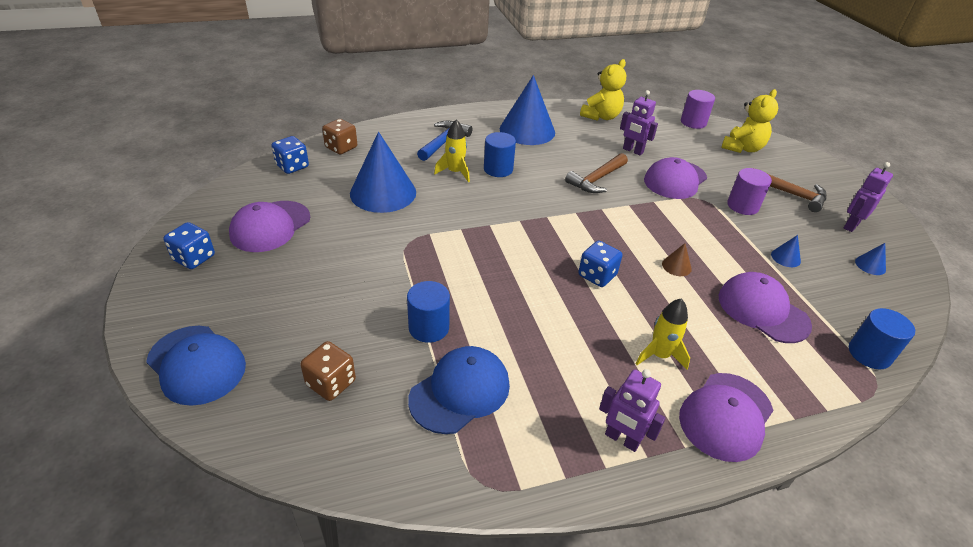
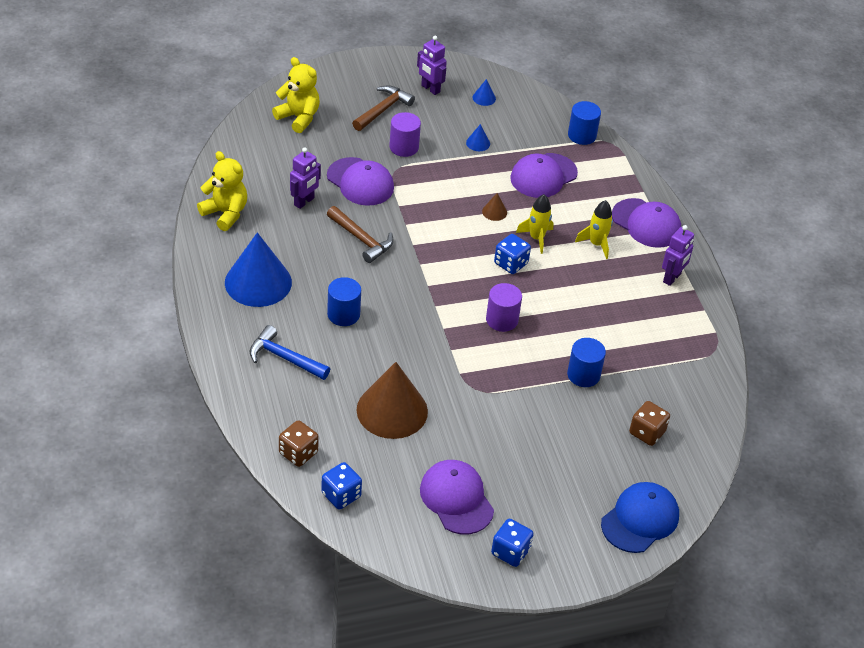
camera: 90 degrees left, 5 degrees up
purple cap [229,201,310,252] -> purple cap turned 150 degrees counterclockwise [420,460,494,534]
blue cone [350,132,416,213] -> brown cone [357,362,428,439]
blue cap [408,346,510,434] -> none
yellow rocket [434,119,470,182] -> yellow rocket moved to [516,194,554,254]
purple cylinder [681,90,715,129] -> purple cylinder moved to [486,283,522,332]

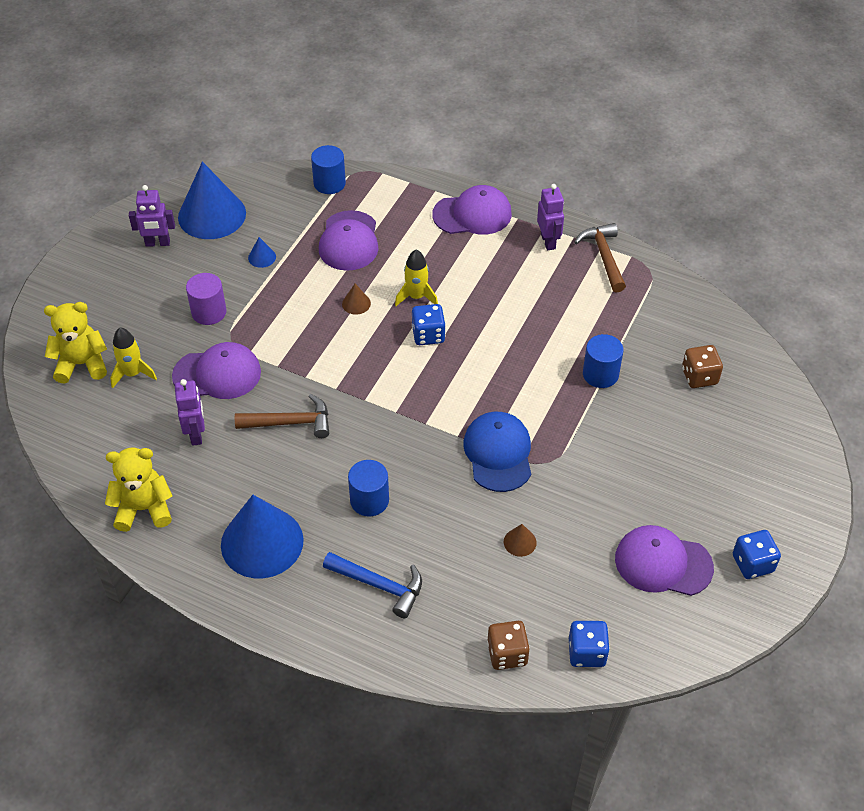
camera: 45 degrees left, 5 degrees up
blue hammer [249,325,330,380] -> blue hammer turned 135 degrees counterclockwise [323,552,422,618]
brown hammer [352,85,415,131] -> brown hammer moved to [575,223,626,292]
brown cone [357,362,428,439] -> brown cone [504,524,537,557], size x0.40
blue cone [472,79,496,106] -> blue cone [178,162,246,239], size x2.50
purple cylinder [486,283,522,332] -> none
yellow rocket [575,200,613,259] -> yellow rocket moved to [110,328,157,388]
blue cap [601,482,679,553] -> blue cap moved to [463,412,531,492]

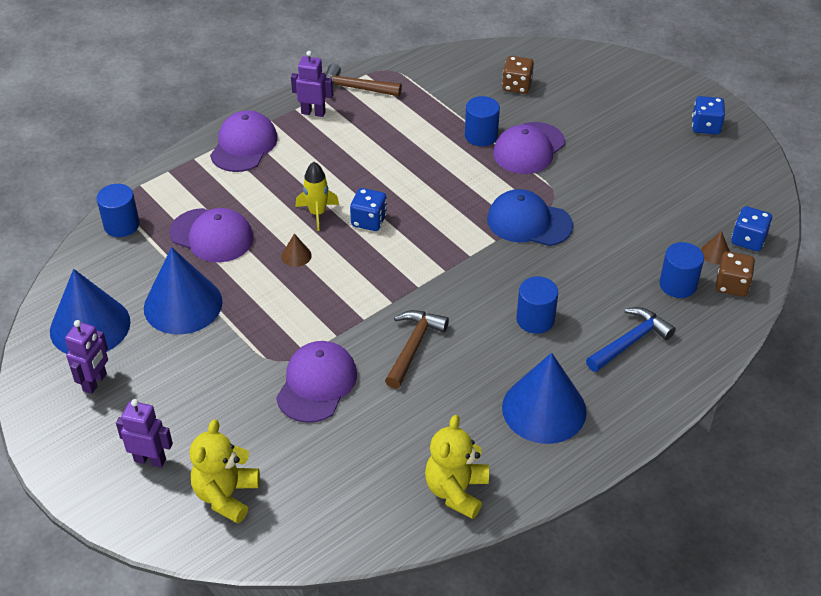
camera: 65 degrees left, 5 degrees down
yellow rocket [110,328,157,388] -> none
purple robot [175,379,205,446] -> purple robot moved to [116,399,173,468]
purple cylinder [186,273,226,325] -> none
blue cone [248,237,276,268] -> blue cone [144,247,223,335], size x2.50
brown cone [504,524,537,557] -> brown cone moved to [701,231,730,264]
purple cap [615,525,714,596] -> purple cap moved to [493,122,565,174]
none -> blue cylinder [659,242,704,298]

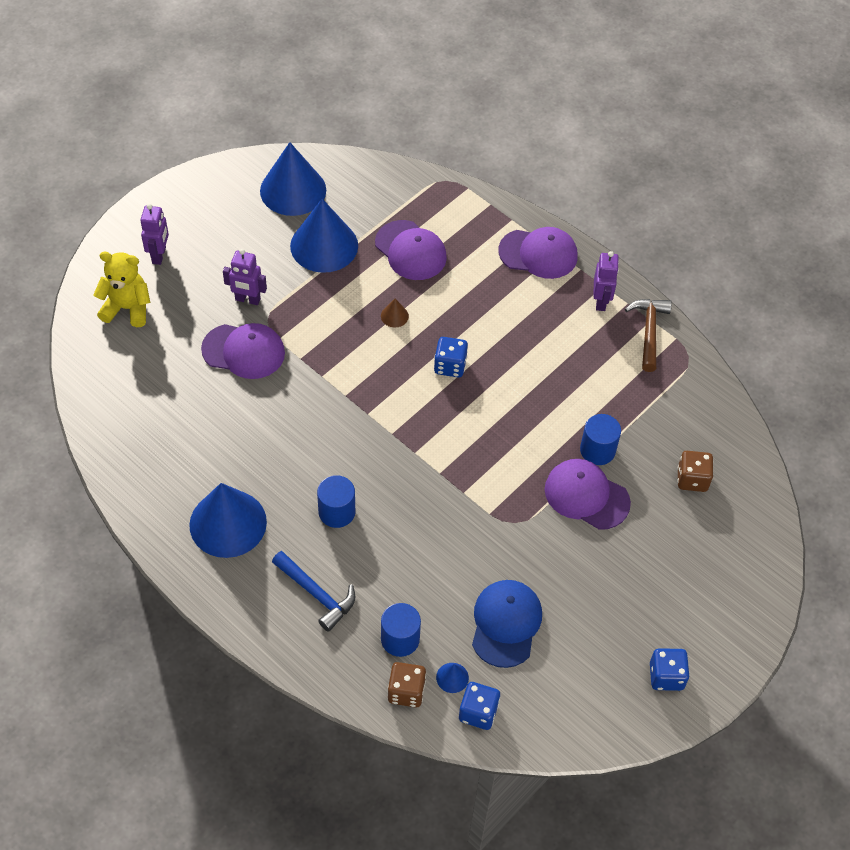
camera: 80 degrees right, 10 degrees up
purple robot [65,320,108,394] -> purple robot moved to [223,249,267,305]
blue cylinder [96,184,140,237] -> none
purple cap [169,208,254,262] -> purple cap turned 60 degrees counterclockwise [375,220,447,280]
yellow rocket [296,162,339,231] -> none
brown hammer [385,310,449,389] -> none
yellow teddy bear [425,415,489,519] -> none
blue cap [487,189,573,246] -> blue cap moved to [472,580,542,668]
brown cone [701,231,730,264] -> blue cone [436,663,469,693]

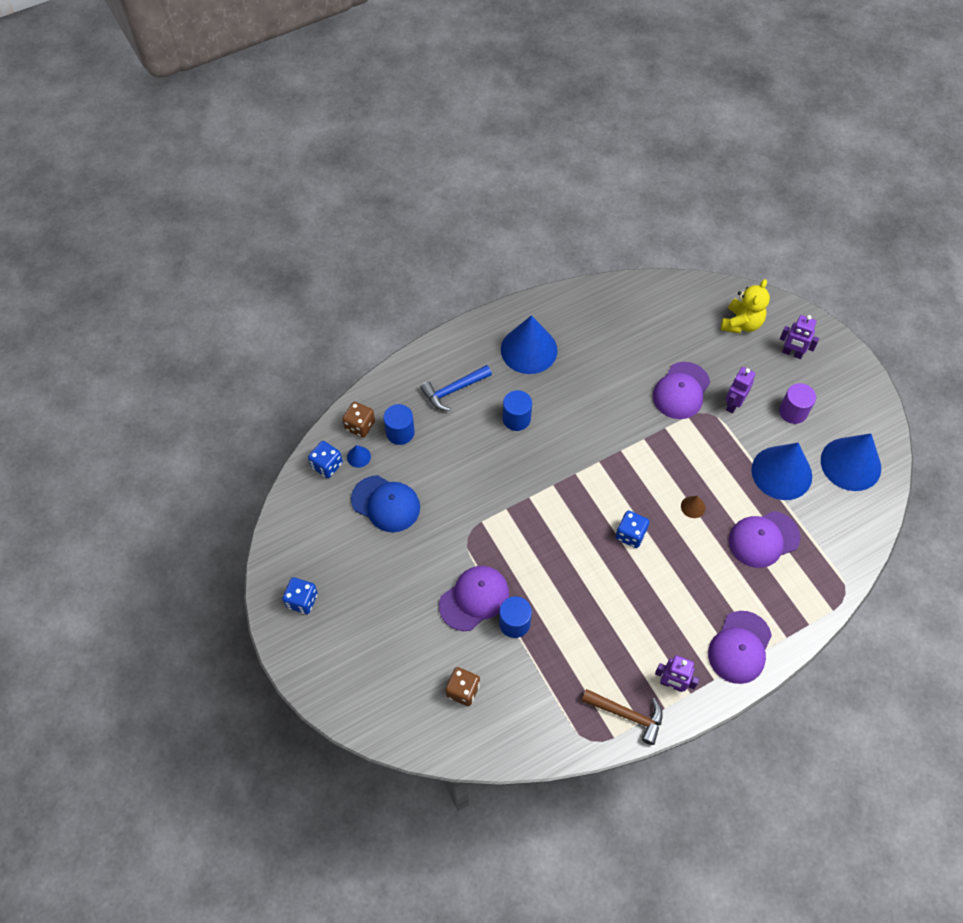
camera: 110 degrees right, 5 degrees up
none -> purple cylinder [779,383,816,424]

